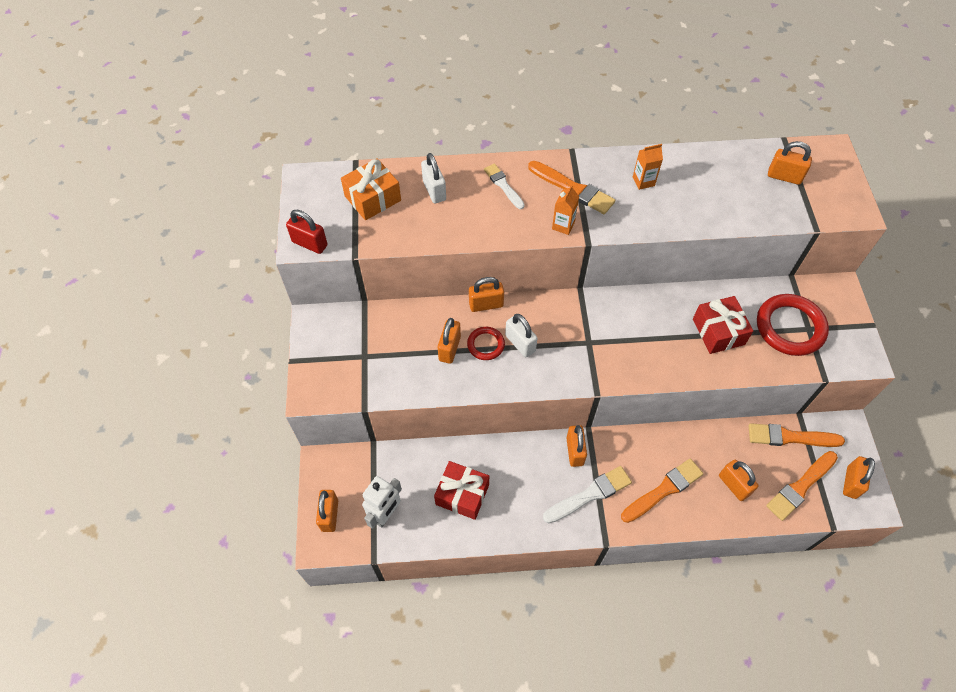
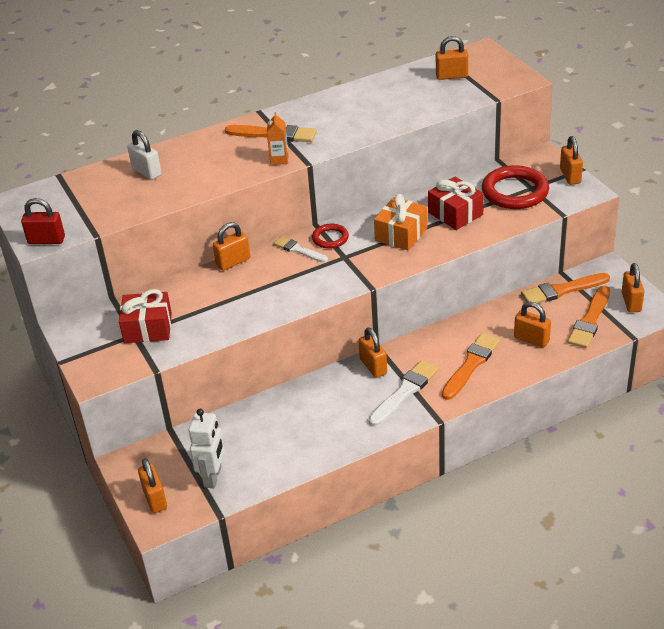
camera: 20 degrees left, 20 degrees down
orange gift [341,158,401,220] -> orange gift moved to [374,194,428,251]
red gift [434,461,489,520] -> red gift moved to [119,289,172,343]
orange padlock [438,318,461,364] -> orange padlock moved to [560,136,583,185]
red ring [467,327,505,360] -> red ring moved to [312,224,349,249]
white brush [484,164,525,209] -> white brush moved to [274,236,328,263]
white padlock [505,314,538,357] -> none
orange carton [633,144,663,190] -> none

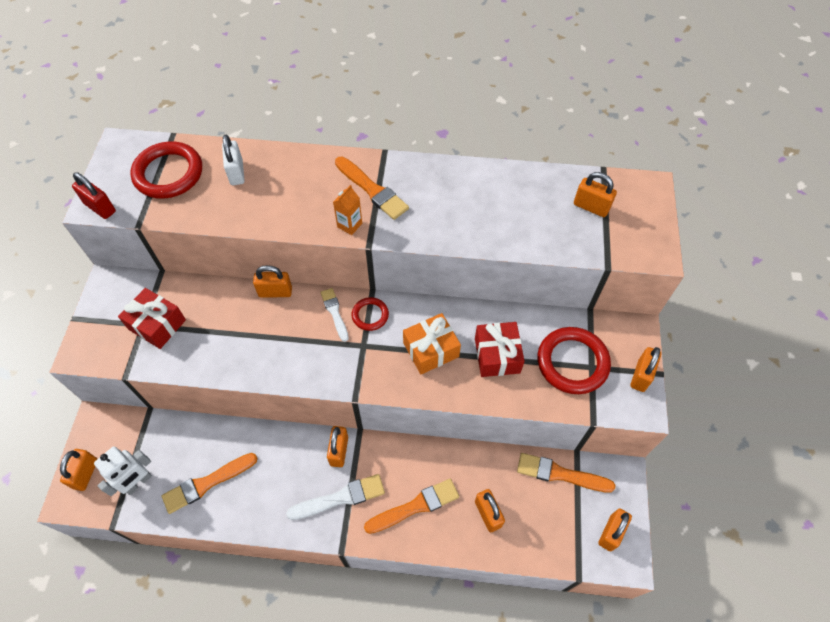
camera: 30 degrees right, 20 degrees up
orange brush [568,286,610,348] -> orange brush moved to [162,453,258,514]
none -> red ring [130,141,202,199]

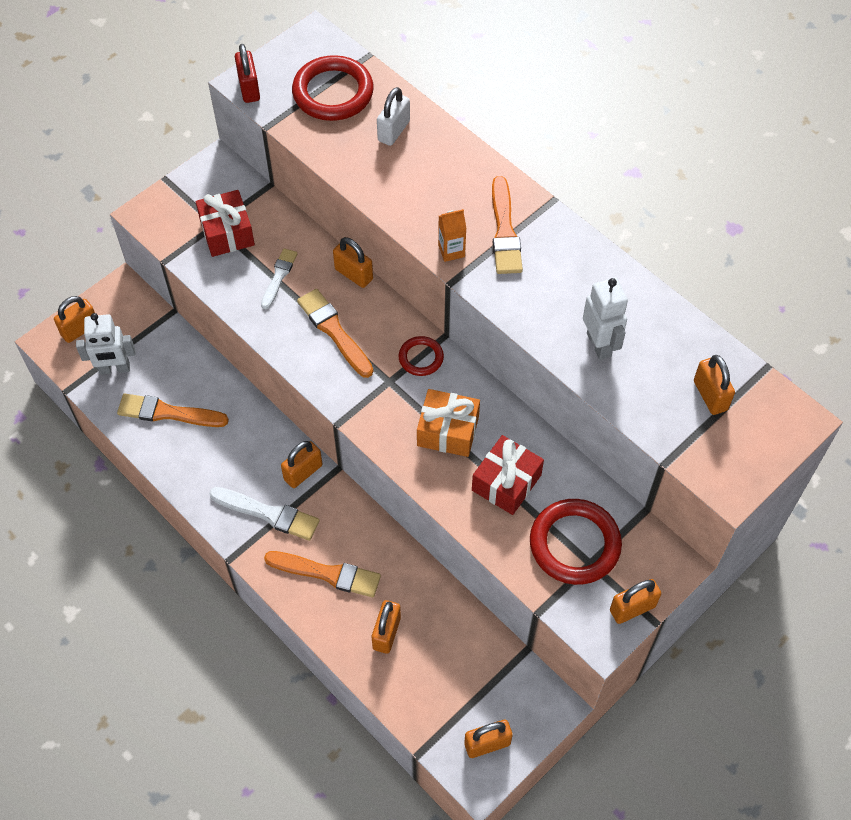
camera: 40 degrees right, 0 degrees up
white brush [320,288,349,342] -> white brush moved to [261,248,298,309]
orange brush [517,453,616,493] -> orange brush moved to [297,289,373,378]
none -> white robot [583,278,628,360]

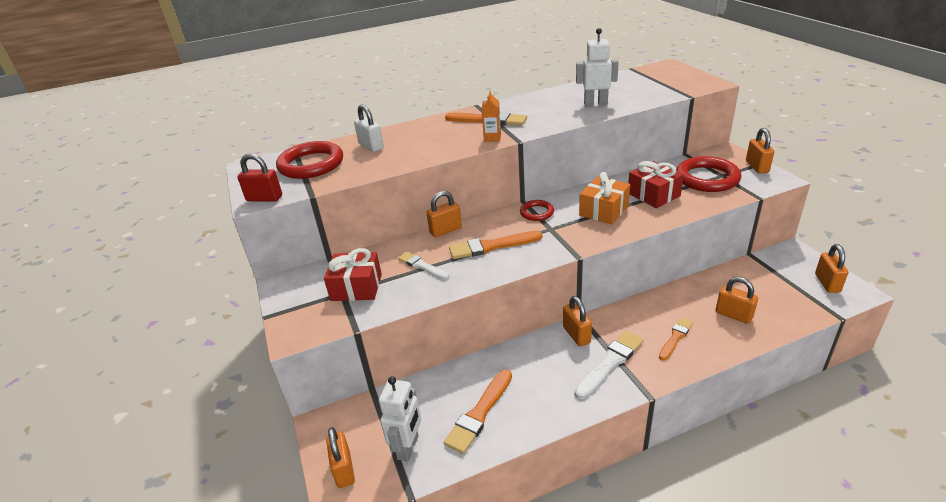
camera: 65 degrees left, 25 degrees down
orange brush [264,551,381,597] -> orange brush [659,317,693,361], size x0.65
orange padlock [694,355,735,415] -> none

